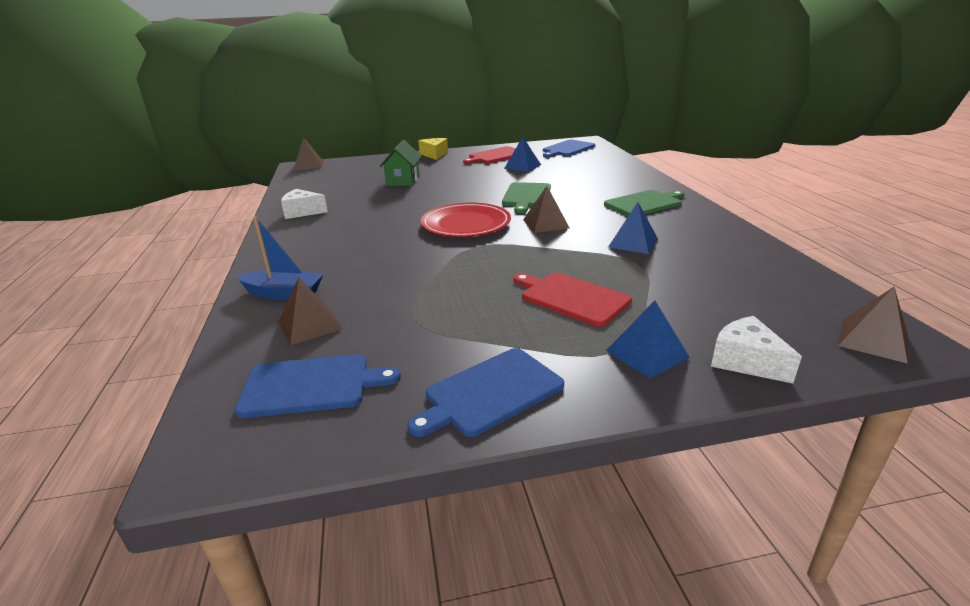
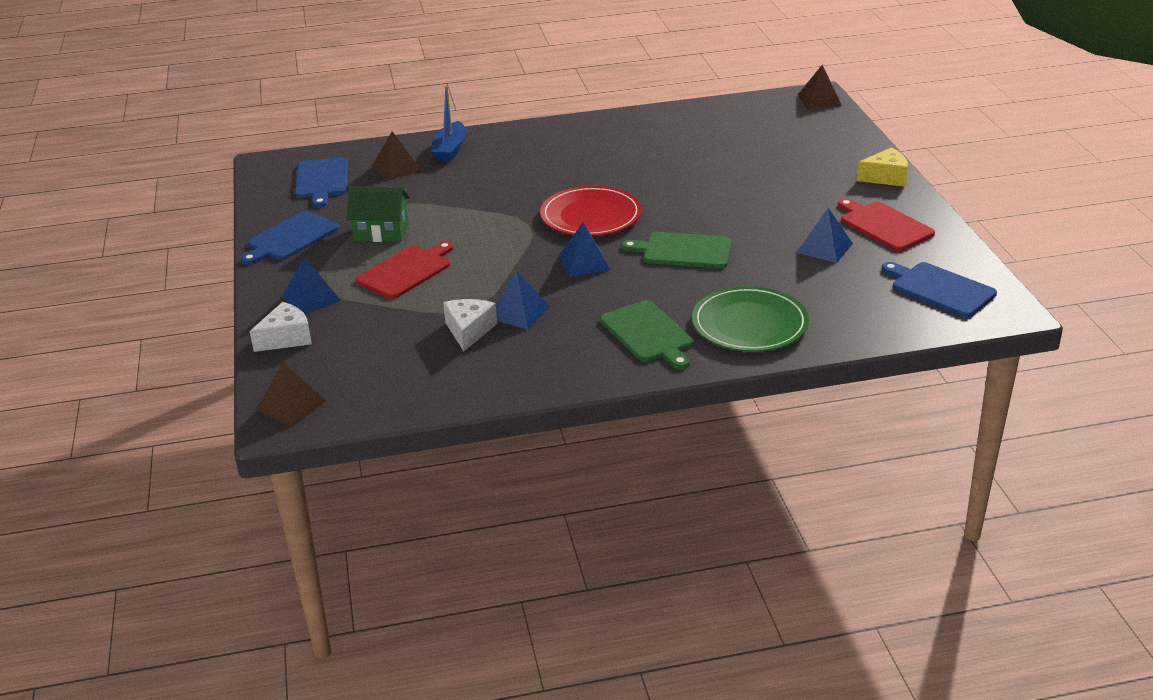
camera: 90 degrees right, 5 degrees up
white cheese [281,189,328,219] -> white cheese moved to [443,299,497,352]
green house [379,140,422,186] -> green house moved to [346,186,410,242]
blue cutting board [407,348,564,437] -> blue cutting board turned 105 degrees counterclockwise [241,211,339,265]
brown pyramid [523,186,569,233] -> blue pyramid [559,222,611,277]
none -> green plate [692,286,809,352]

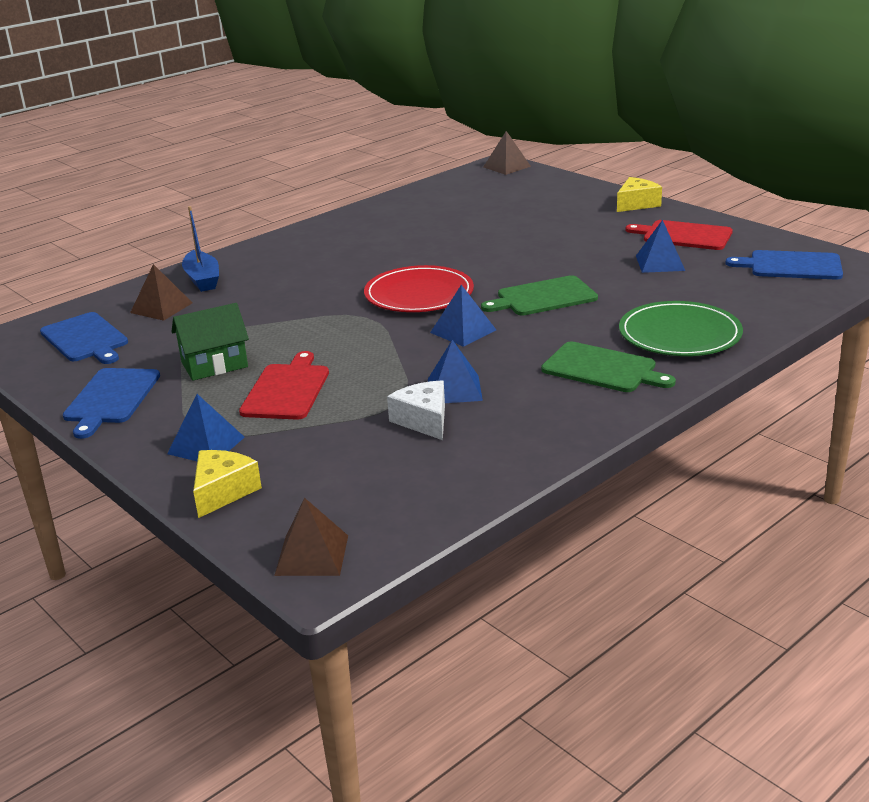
camera: 30 degrees left, 5 degrees down
white cheese [250,302,312,352] -> yellow cheese [193,450,262,518]

